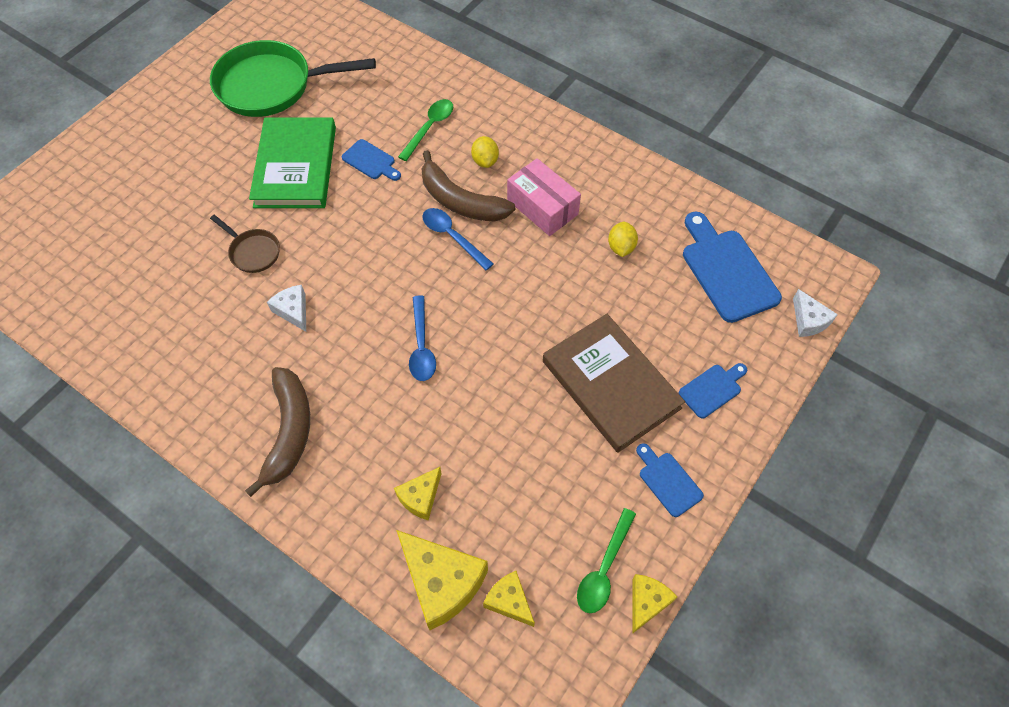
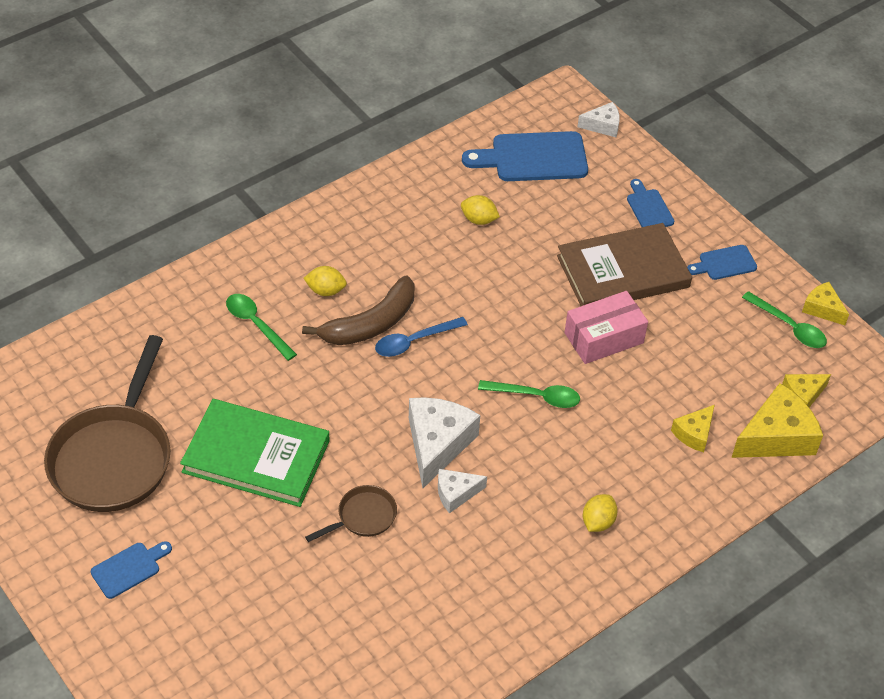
camera: 75 degrees left, 10 degrees down
green pan [210,40,376,117] -> brown pan [44,335,170,512]
brown banana [245,367,310,497] -> yellow lemon [583,494,618,532]
blue cutting board [342,139,401,181] -> blue cutting board moved to [91,541,172,599]
yellow cheese [394,467,442,520] -> yellow cheese turned 75 degrees clockwise [671,405,715,452]
blue spoon [409,295,436,381] -> green spoon [478,380,580,408]
pink box [507,158,581,236] -> pink box moved to [564,291,648,364]
none -> white cheese [409,397,480,488]

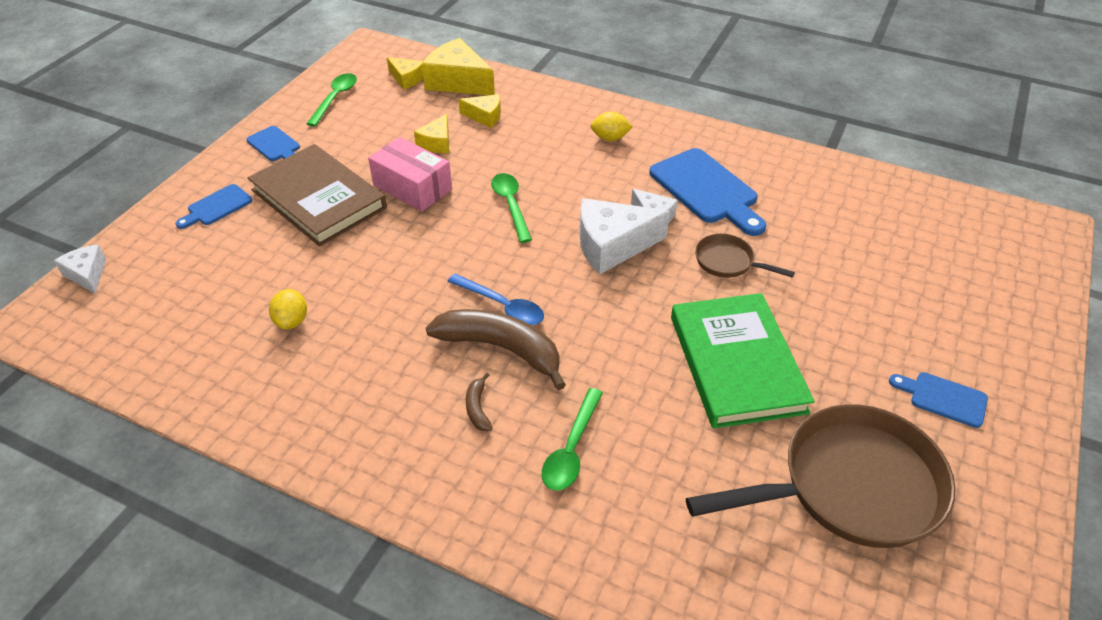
camera: 115 degrees left, 5 degrees down
yellow lemon [303,266,347,296] -> brown banana [466,373,493,431]
blue cutting board [462,131,588,181] -> blue cutting board moved to [649,148,766,236]
yellow cheese [802,282,849,325] -> yellow cheese moved to [414,114,449,153]

